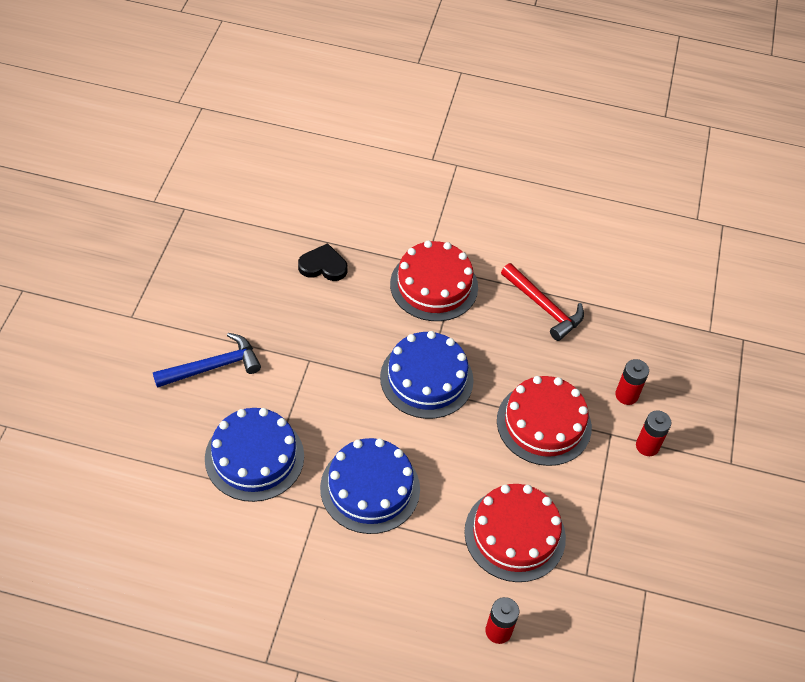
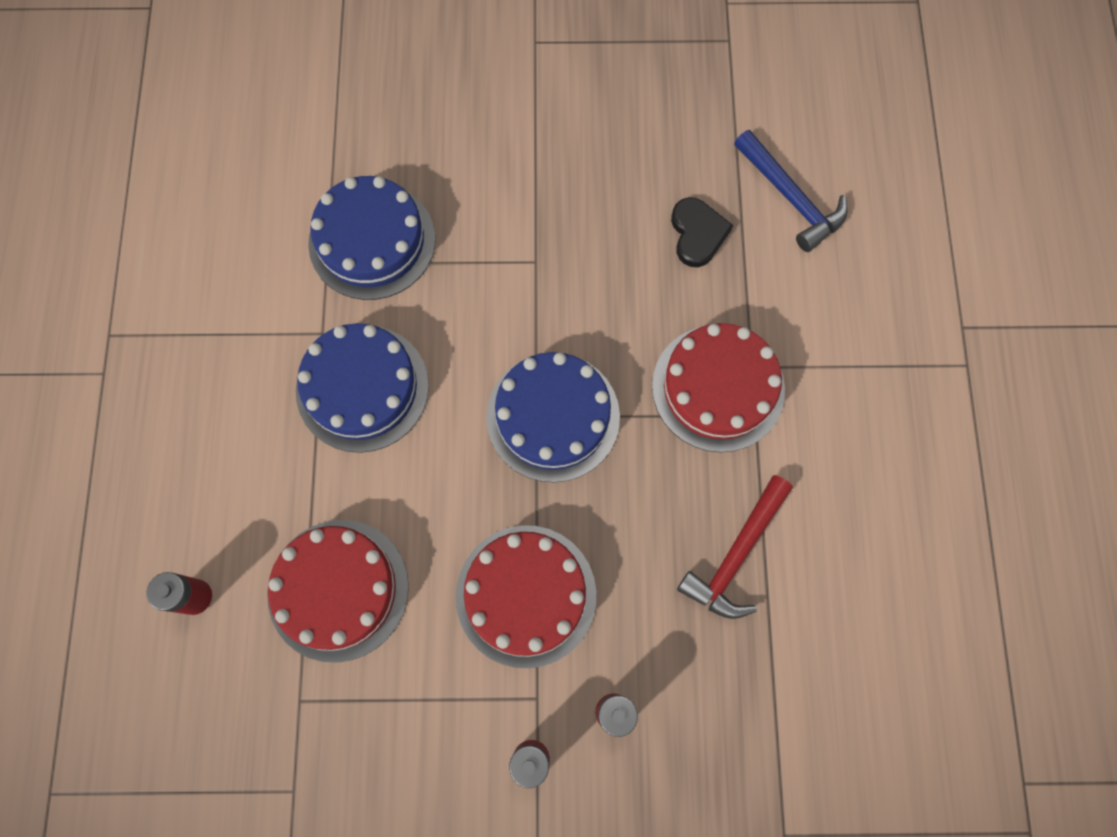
camera: 80 degrees right, 20 degrees up
blue hammer [153,333,261,388] -> blue hammer moved to [734,130,848,252]

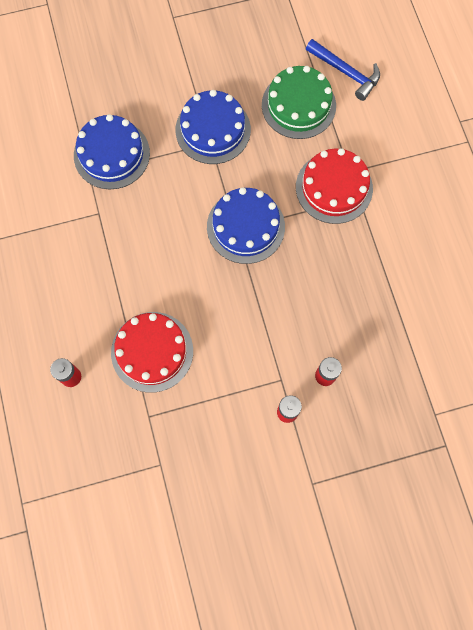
camera: 15 degrees left, 0 degrees up
blue cake [296,323,429,453] -> blue cake moved to [175,90,251,164]
red cake [456,525,596,668] -> none
black heart [671,197,733,267] -> green cake [262,66,336,139]
red hammer [677,475,793,619] -> none

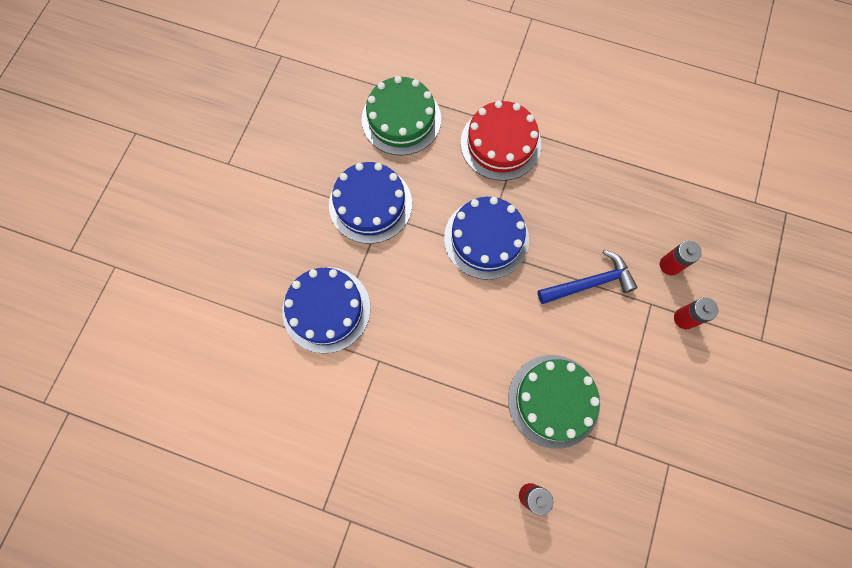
camera: 55 degrees left, 0 degrees up
red cake [111,312,193,393] -> green cake [508,355,600,449]
blue hammer [306,39,380,101] -> blue hammer moved to [538,250,638,304]

